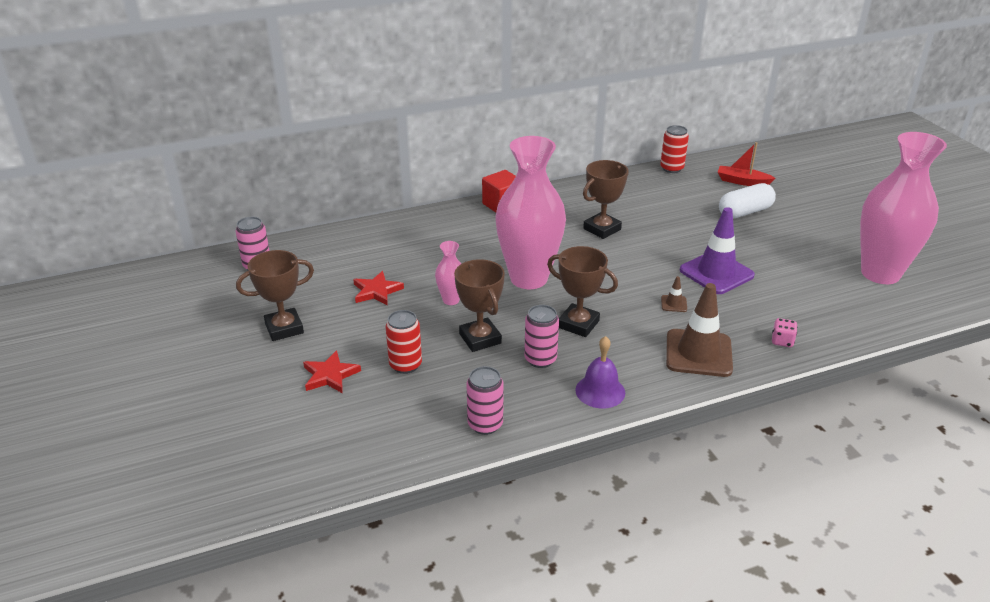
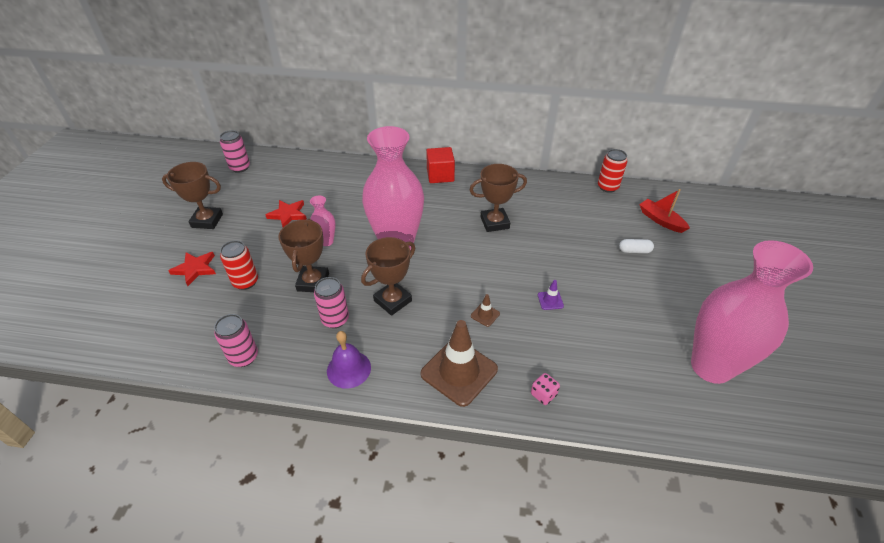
camera: 30 degrees right, 10 degrees up
brown trophy [547,246,618,337] -> brown trophy turned 75 degrees clockwise [361,237,415,316]
purple traffic cone [680,207,755,294] -> purple traffic cone [538,280,564,310], size x0.42
white capsule [719,183,776,218] -> white capsule [619,239,654,253], size x0.55

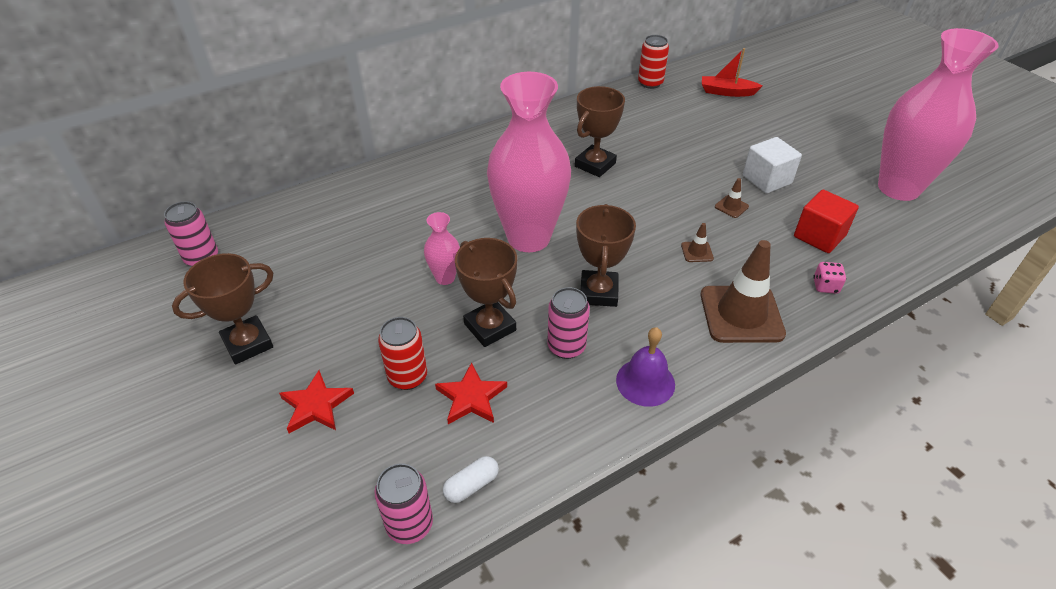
camera: 40 degrees left, 0 degrees up
pink can [214,314,258,367] -> pink can moved to [375,463,433,544]
red star [266,200,307,227] -> red star moved to [435,362,507,424]
red cube [426,147,455,183] -> red cube moved to [794,190,859,253]
purple traffic cone [538,280,564,310] -> brown traffic cone [715,178,749,218]
white capsule [619,239,654,253] -> white capsule moved to [443,456,499,503]
none -> white cube [743,137,802,194]

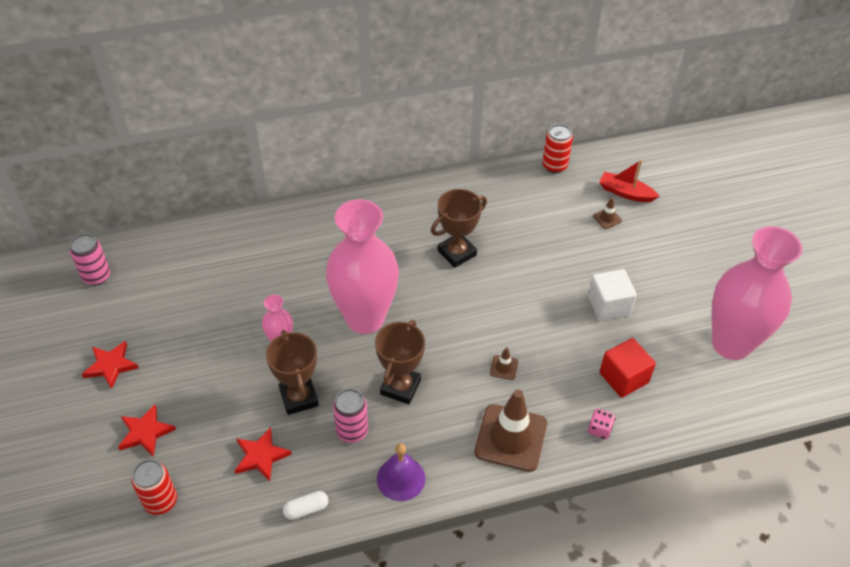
camera: 15 degrees right, 5 degrees up
brown trophy [172,253,273,365] -> red star [82,341,139,389]
pink can [375,463,433,544] -> none
red can [378,317,427,390] -> red can moved to [132,459,177,515]
white capsule [443,456,499,503] -> white capsule moved to [283,491,329,520]
brown traffic cone [715,178,749,218] -> brown traffic cone moved to [593,197,622,229]

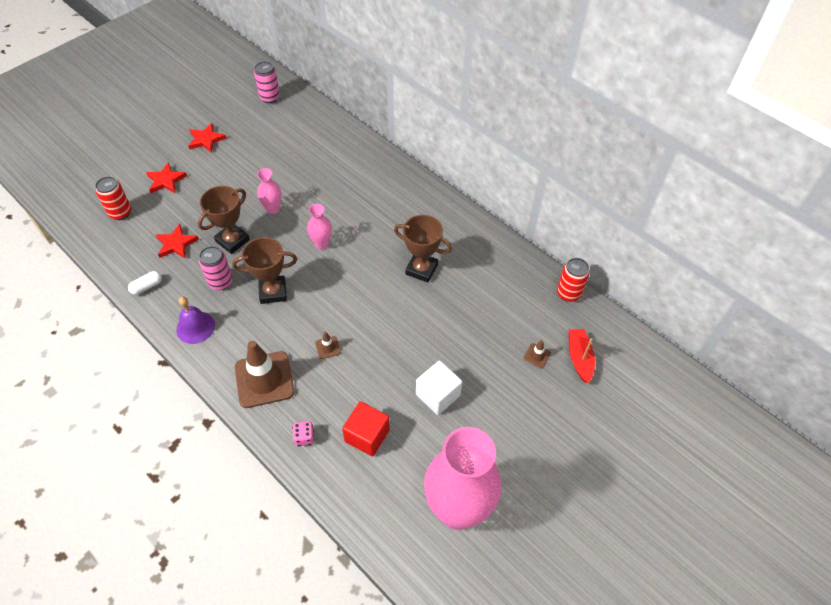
camera: 60 degrees right, 5 degrees up
white capsule [283,491,329,520] -> white capsule turned 75 degrees counterclockwise [128,271,162,295]
pink vase [326,199,399,334] -> pink vase [307,204,332,249], size x0.43

